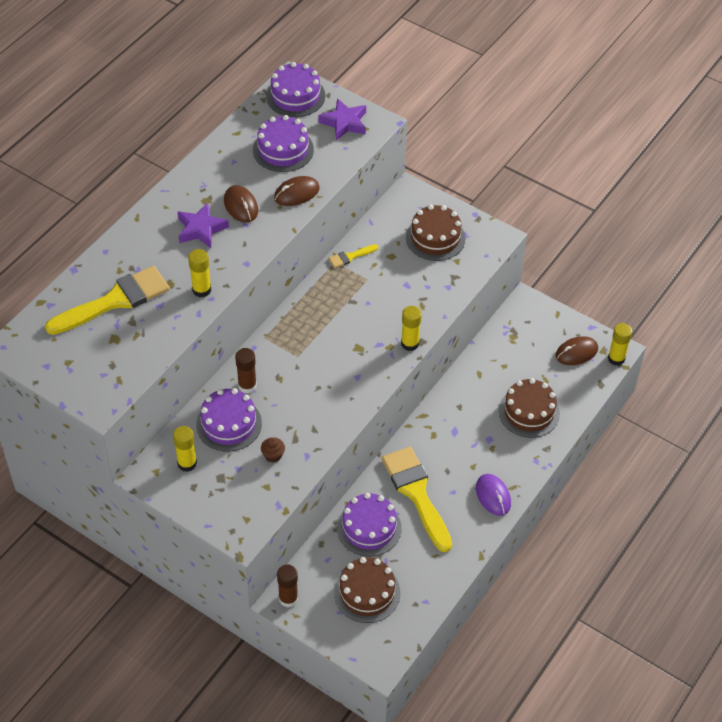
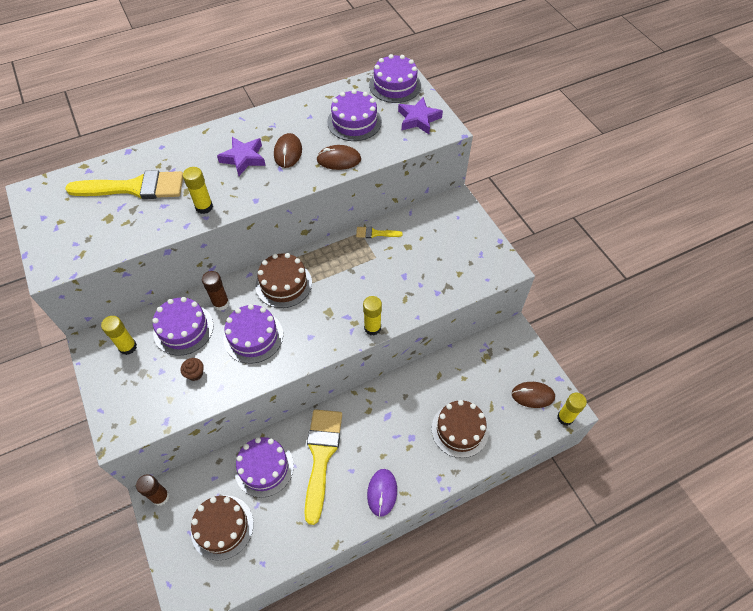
camera: 30 degrees right, 5 degrees up
brown cake [406,205,465,261] -> brown cake moved to [255,253,312,308]
none -> purple cake [223,304,283,364]

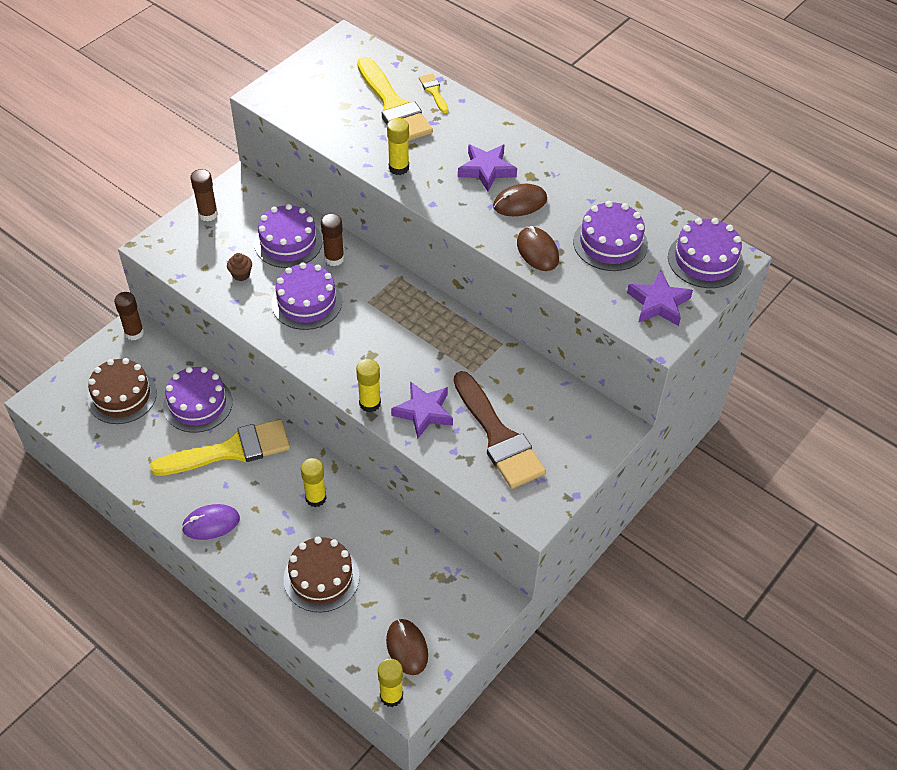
camera: 65 degrees right, 5 degrees down
yellow glue stick [101,316,137,355] -> yellow glue stick moved to [301,458,327,507]
brown cake [255,253,312,308] -> none
yellow brush [356,226,403,238] -> yellow brush moved to [419,73,449,113]
none -> brown glue stick [190,169,218,222]
none -> purple star [391,381,453,438]
none -> brown brush [454,371,546,489]

